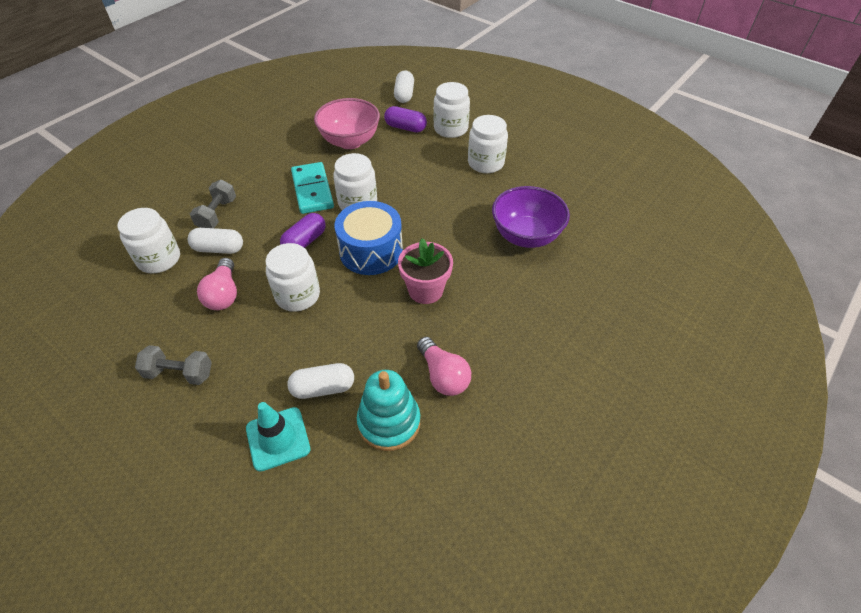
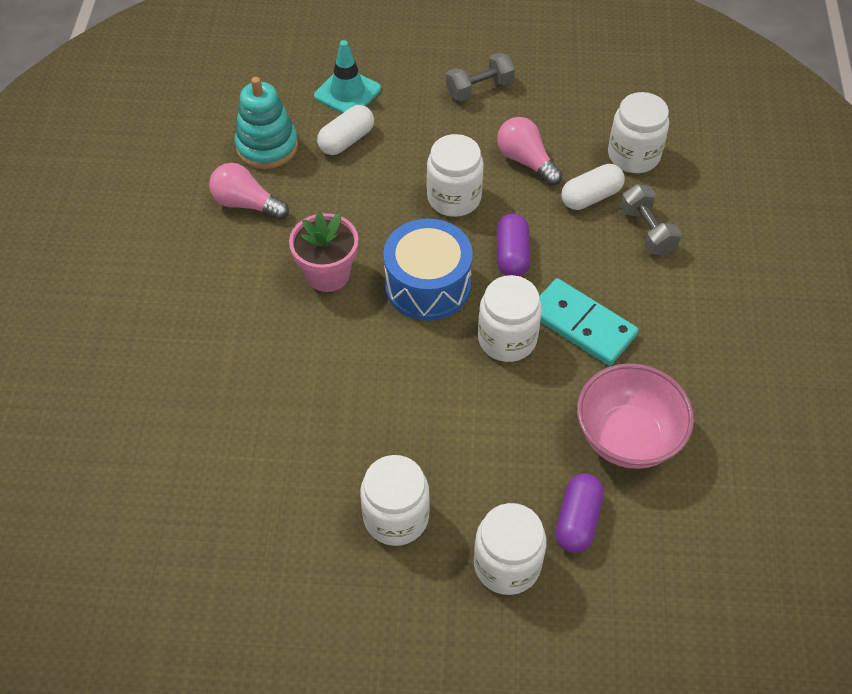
camera: 145 degrees right, 5 degrees up
purple capsule [384,106,427,132] -> purple capsule turned 60 degrees counterclockwise [555,473,604,553]
white capsule [394,70,414,103] -> none
purple bowl [492,186,570,248] -> none

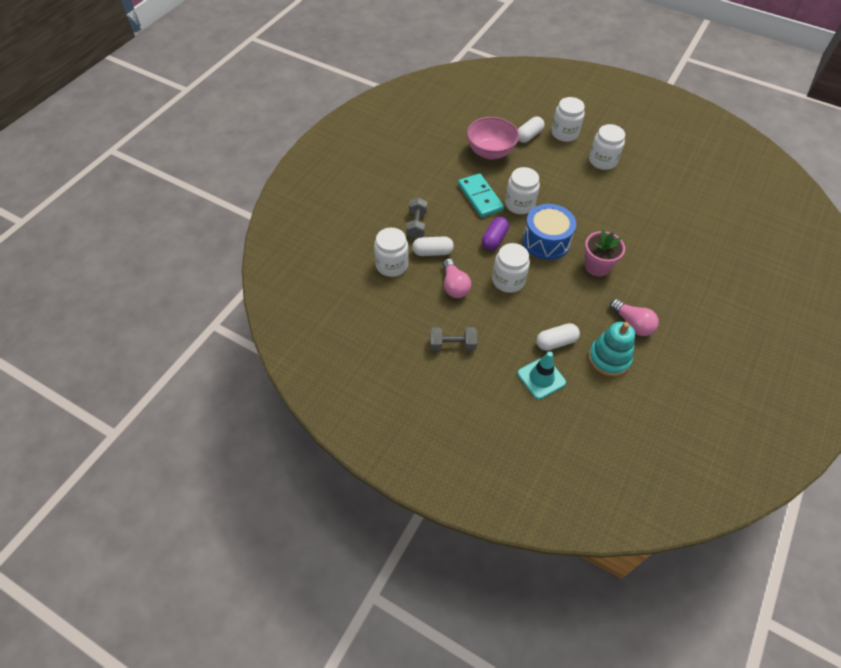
camera: 155 degrees left, 0 degrees up
purple capsule [555,473,604,553] -> white capsule [518,117,545,143]

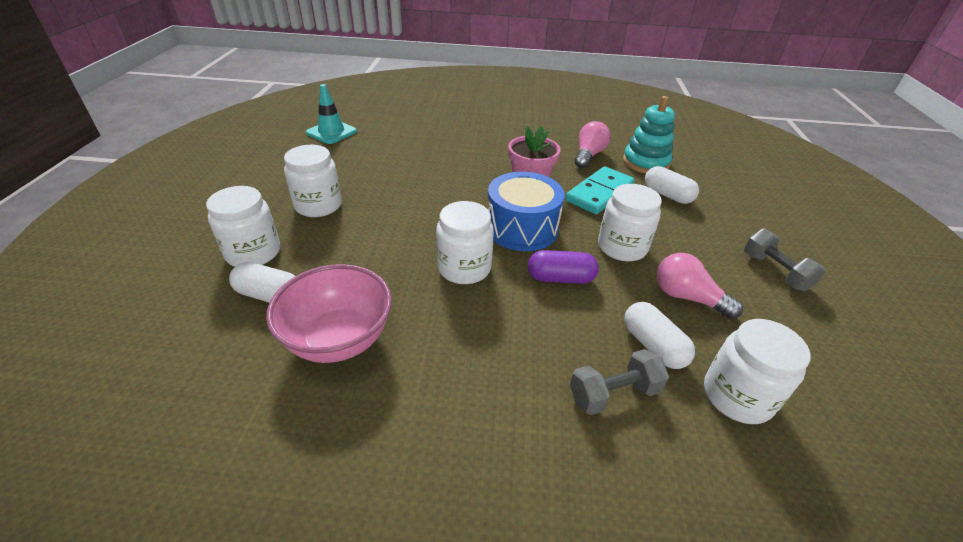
camera: 115 degrees left, 15 degrees down
pink light bulb [443,259,471,298] -> pink light bulb turned 105 degrees counterclockwise [657,253,743,319]
turquoise domino [458,173,504,218] -> turquoise domino moved to [565,166,634,214]
turquoise traffic cone [517,352,566,400] -> turquoise traffic cone moved to [306,84,357,144]

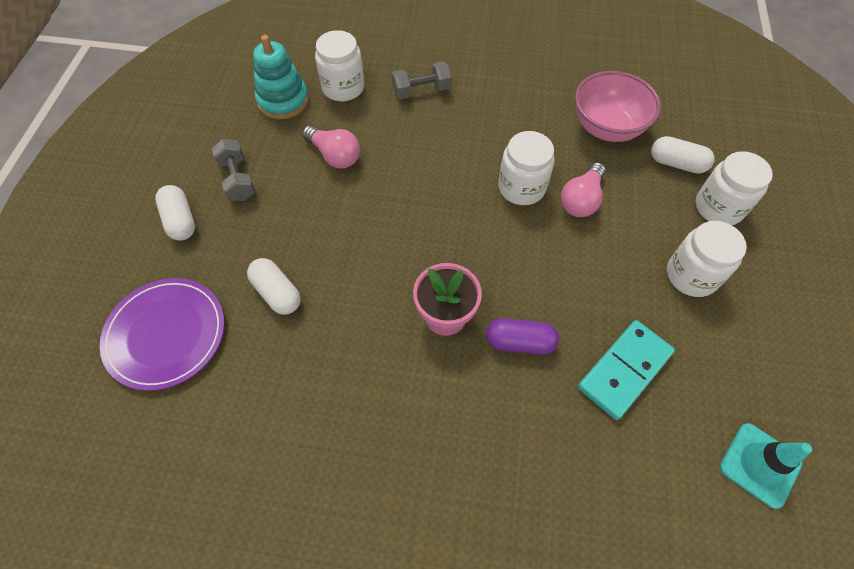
camera: 175 degrees left, 20 degrees up
blue drum [488,172,565,251] -> none
purple capsule [528,250,599,284] -> purple capsule moved to [486,318,559,355]
turquoise domino [565,166,634,214] -> turquoise domino moved to [578,320,675,420]
pink light bulb [575,121,610,168] -> pink light bulb moved to [561,162,605,217]
white jar [598,184,662,262] -> none
turquoise stacking toy [623,96,675,174] -> turquoise stacking toy moved to [253,35,309,119]
white capsule [624,302,695,369] -> white capsule moved to [155,185,195,241]
none -> purple plate [100,278,224,391]

